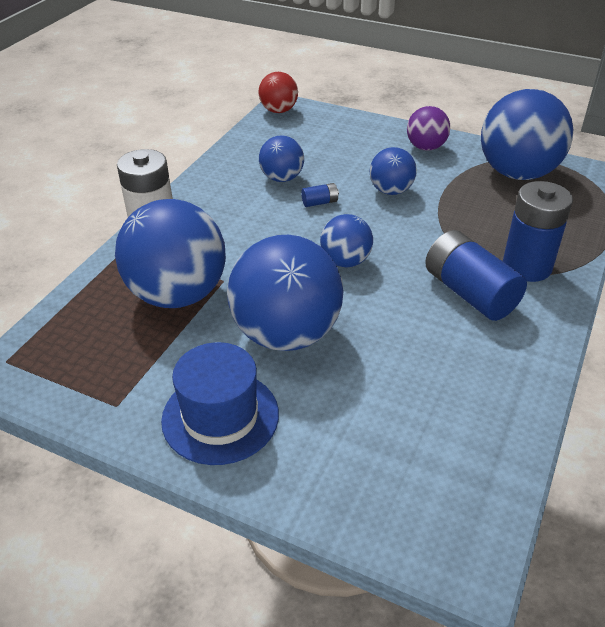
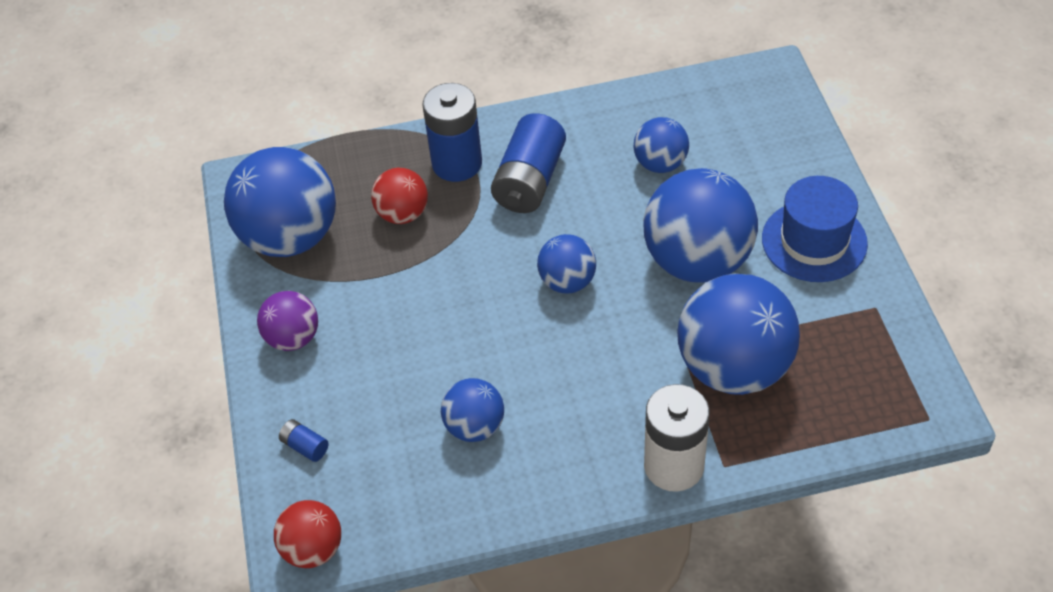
camera: 125 degrees left, 10 degrees up
blue battery [301,183,339,207] -> blue battery moved to [279,419,328,462]
blue ball [369,147,417,195] -> blue ball moved to [634,117,689,173]
none -> red ball [371,168,428,224]

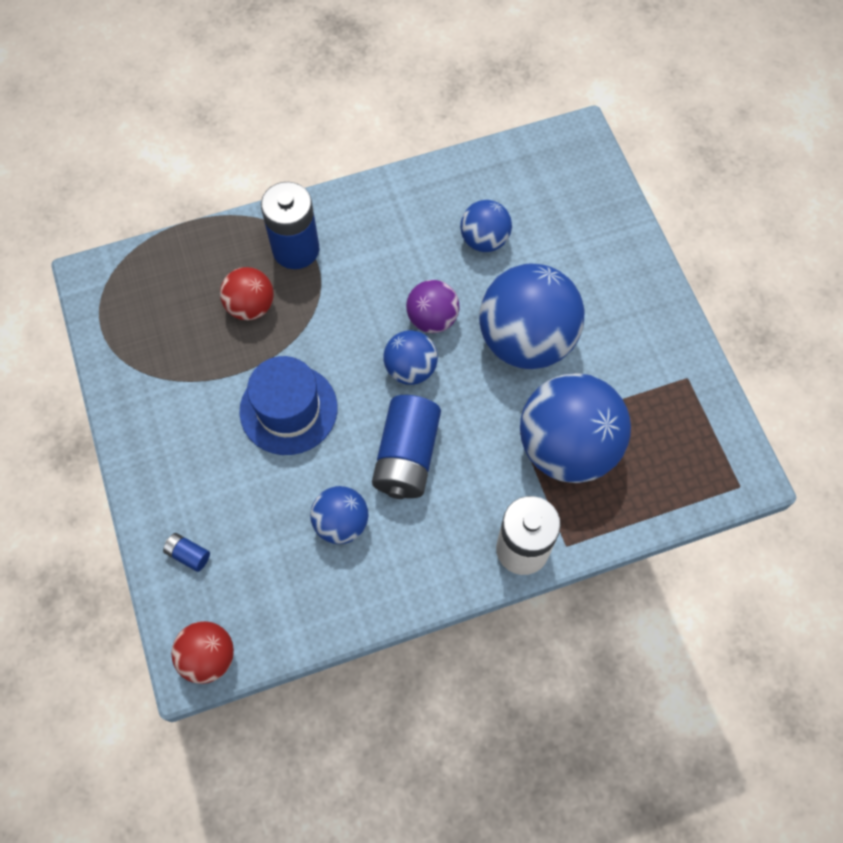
camera: 10 degrees left, 15 degrees up
blue ball [224,147,336,257] -> none
purple ball [257,291,318,351] -> purple ball moved to [406,280,459,333]
blue battery [491,113,566,213] -> blue battery moved to [372,395,441,499]
blue hat [762,176,868,282] -> blue hat moved to [239,356,338,455]

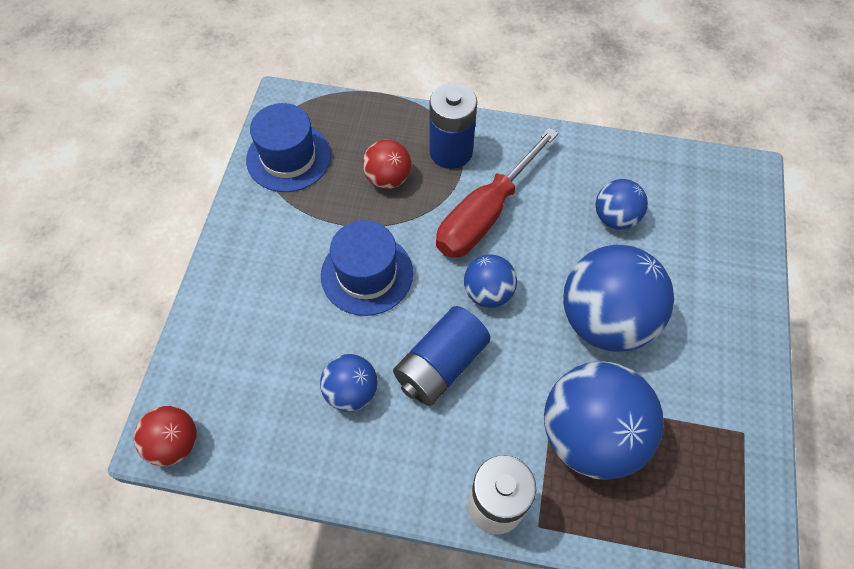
camera: 30 degrees right, 5 degrees down
blue battery [163,533,210,572] -> none
purple ball [406,280,459,333] -> none
none -> blue hat [246,103,331,192]
none -> red screwdriver [436,128,558,258]

